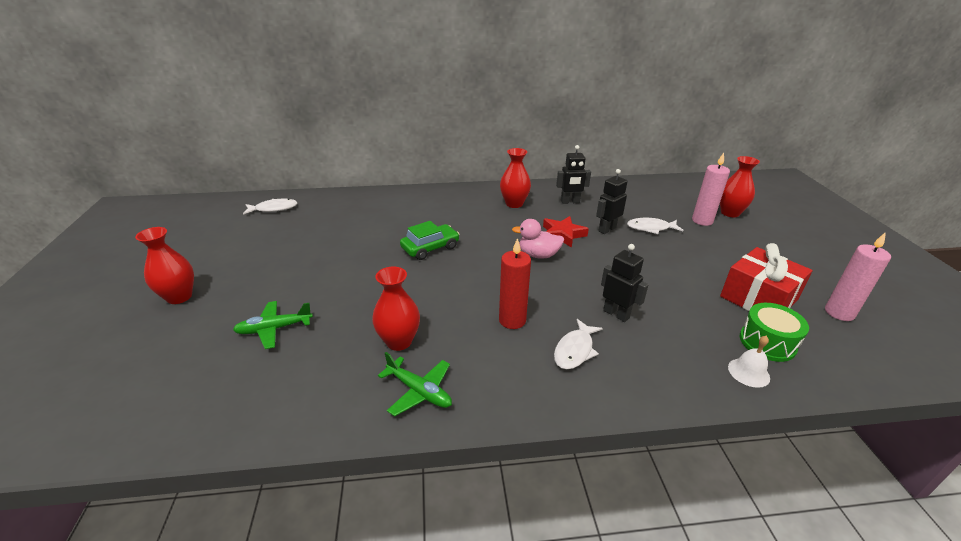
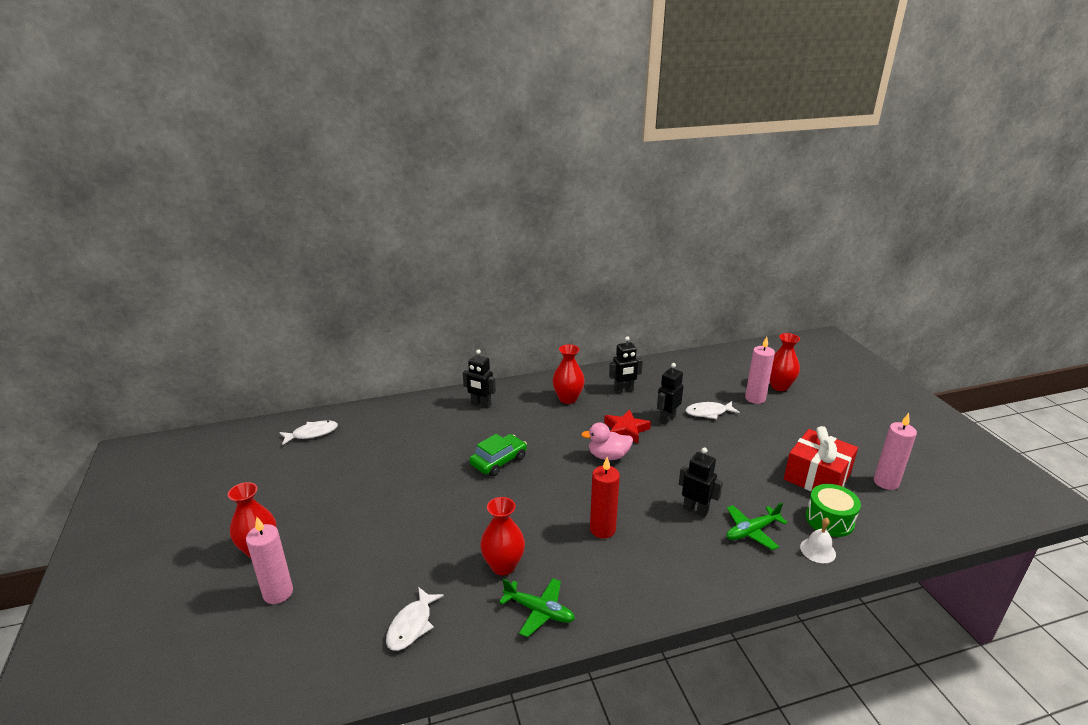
camera: 10 degrees left, 5 degrees down
green plane [233,301,313,349] -> green plane moved to [726,503,788,550]
white fish [554,319,603,369] -> white fish moved to [386,587,444,651]
none -> pink candle [246,517,293,604]
none -> black robot [463,349,496,408]

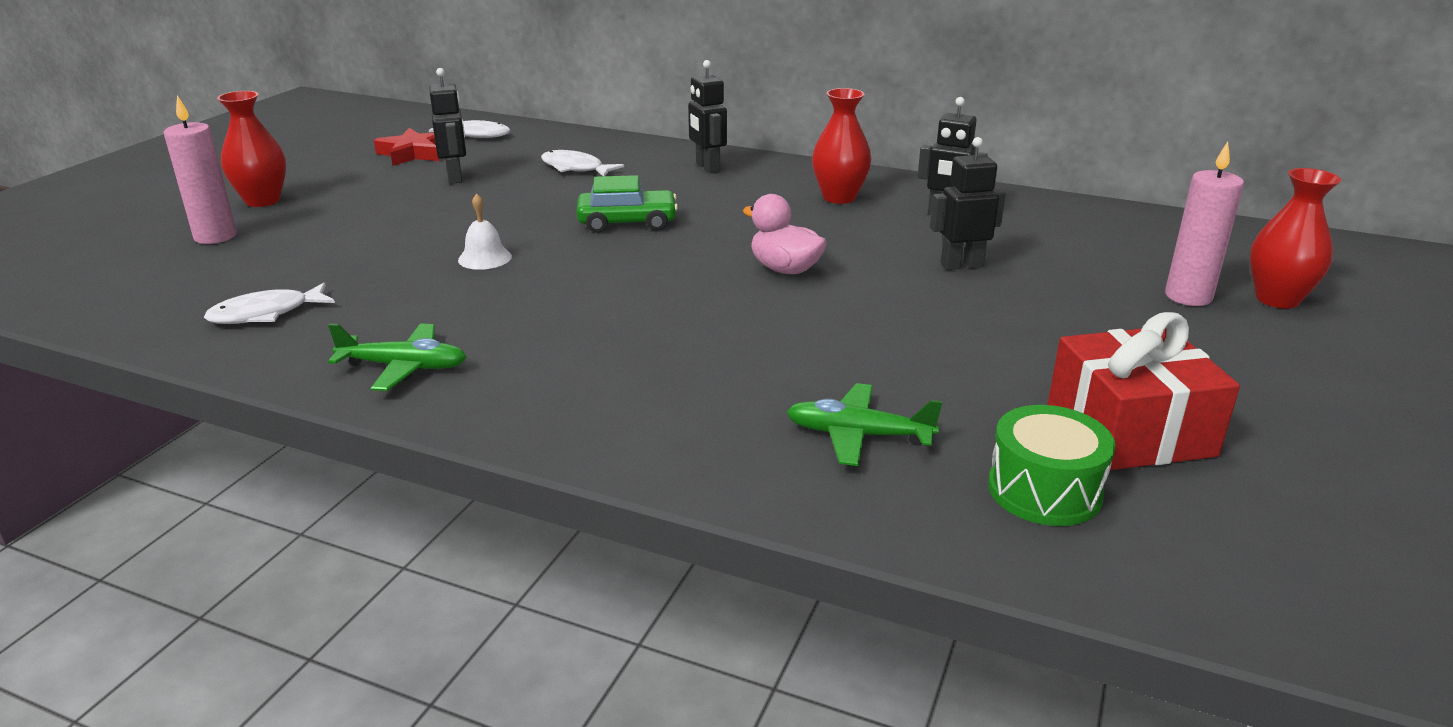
camera: 40 degrees right, 0 degrees up
red vase [480,497,525,575] -> none
green plane [499,578,575,637] -> green plane turned 60 degrees counterclockwise [328,323,466,391]
red candle [590,457,620,538] -> none
red star [604,409,651,444] -> red star moved to [374,128,440,166]
black robot [679,447,723,517] -> black robot moved to [429,68,466,184]
white fish [685,401,740,419] -> white fish moved to [541,150,624,176]
white bell [800,518,836,563] -> white bell moved to [458,194,512,270]
pink candle [874,413,917,490] -> none

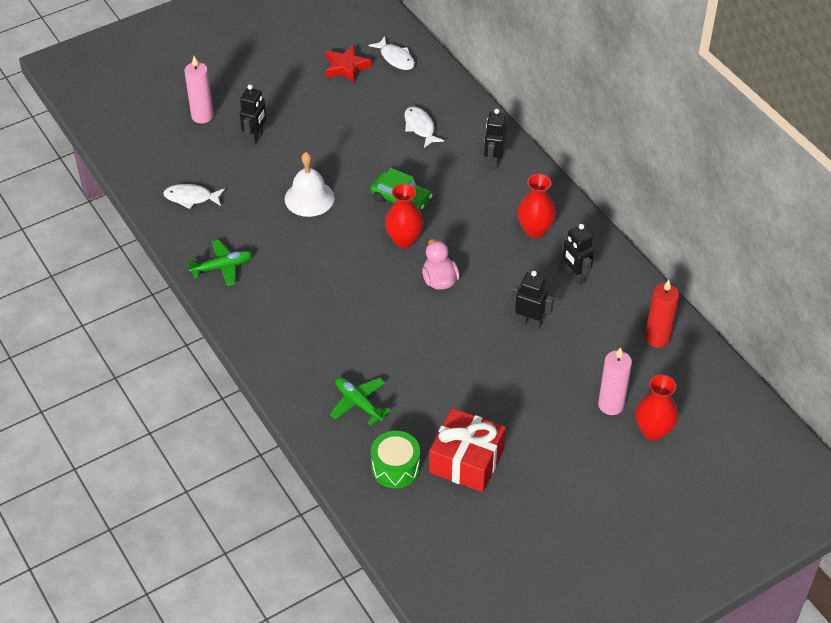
camera: 35 degrees right, 20 degrees up
red vase [217,91,286,207] -> red vase moved to [385,184,423,248]
green plane [328,323,466,391] -> green plane turned 60 degrees counterclockwise [188,240,253,286]
black robot [429,68,466,184] -> black robot moved to [240,84,267,146]
white bell [458,194,512,270] -> white bell [285,152,334,217], size x1.68
none -> red candle [645,280,679,348]

